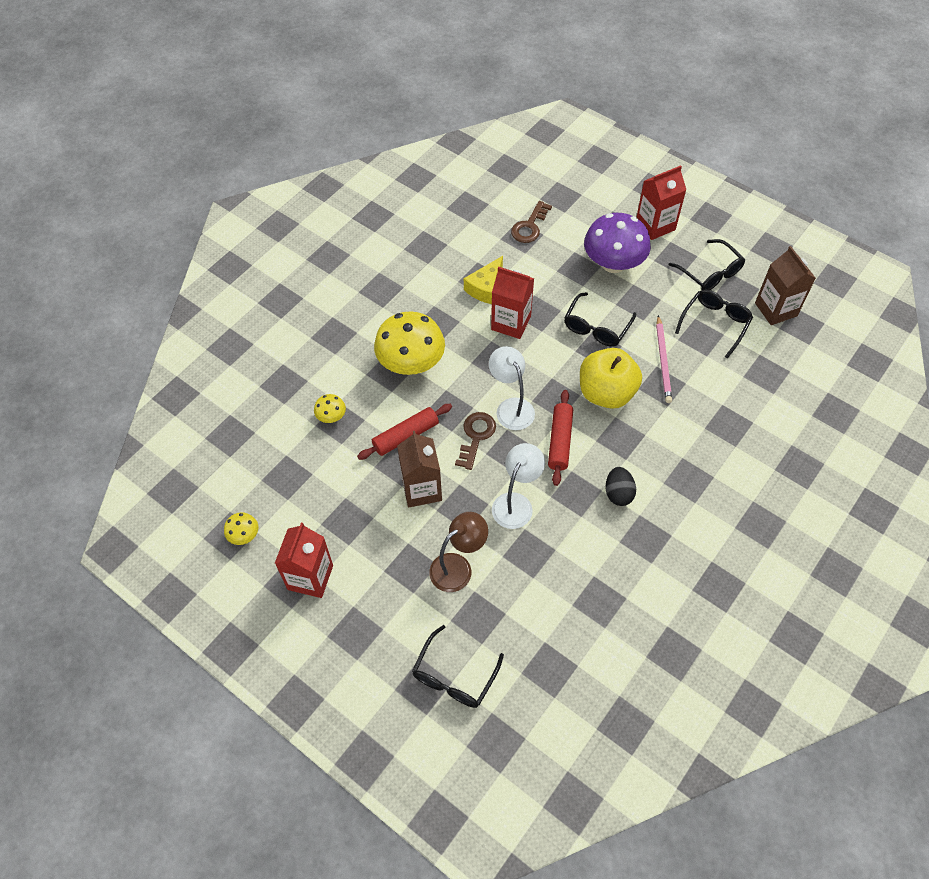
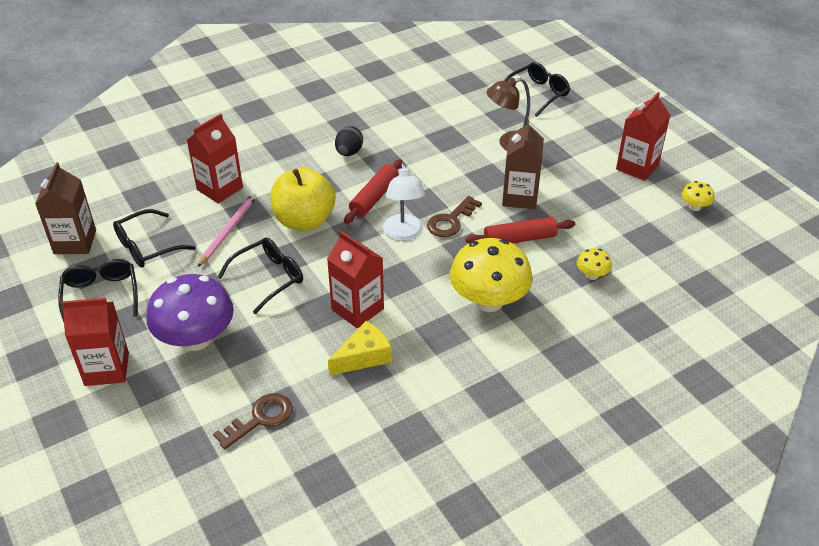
camera: 160 degrees left, 15 degrees down
white lamp [492,443,545,529] -> none
none -> red carton [187,114,243,204]

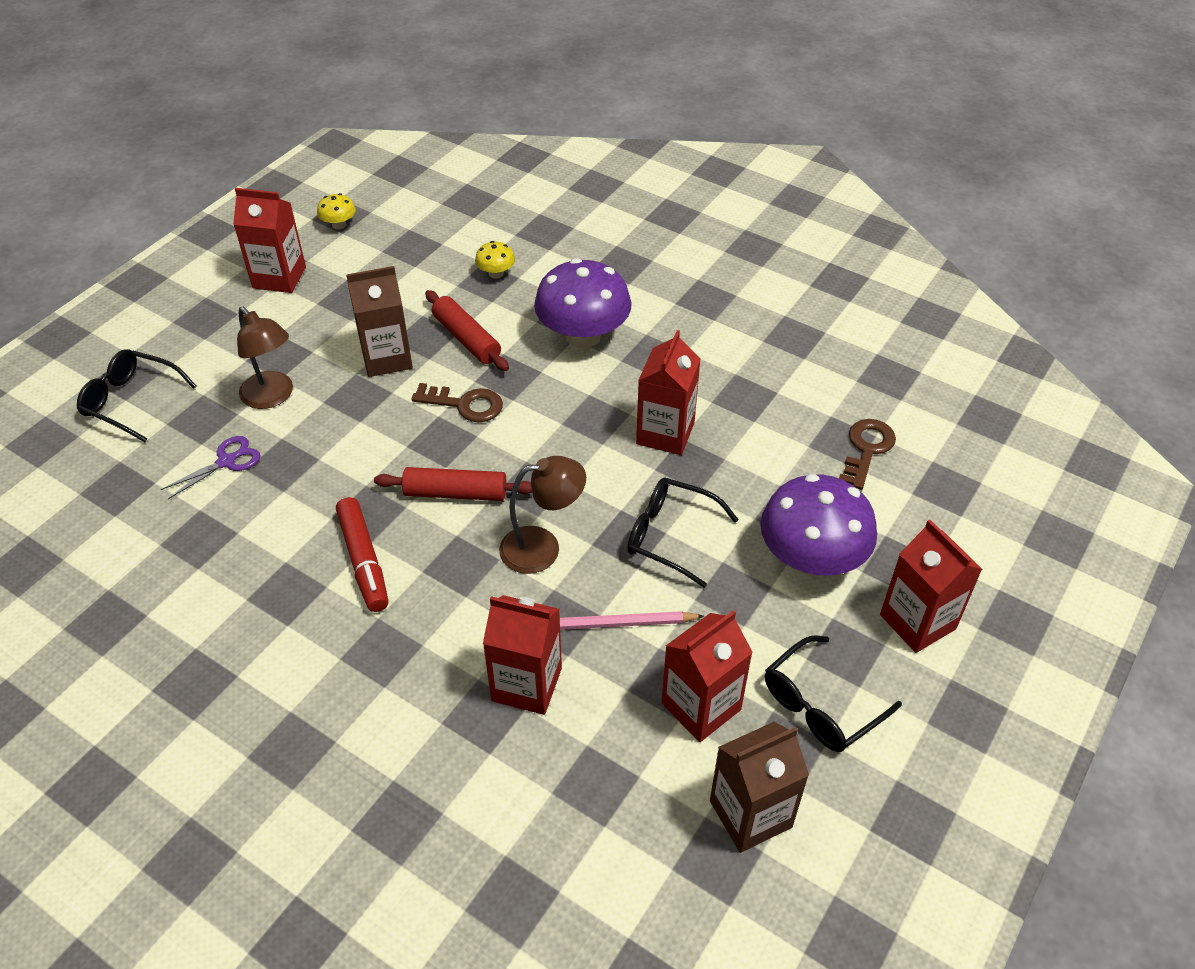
camera: 115 degrees left, 5 degrees up
black glasses [113,209,196,268] -> red carton [661,610,753,742]
brown key [213,393,293,449] -> brown key turned 90 degrees clockwise [839,419,896,490]
yellow apple [270,167,335,231] -> brown lamp [499,456,586,574]
yellow cheese [328,321,392,376] -> none
black egg [335,126,363,156] -> red marker [336,497,389,612]
white lamp [383,163,425,241] -> none
yellow mushroom [450,238,533,312] -> purple mushroom [534,258,632,348]
none -> purple scissors [160,436,260,499]

